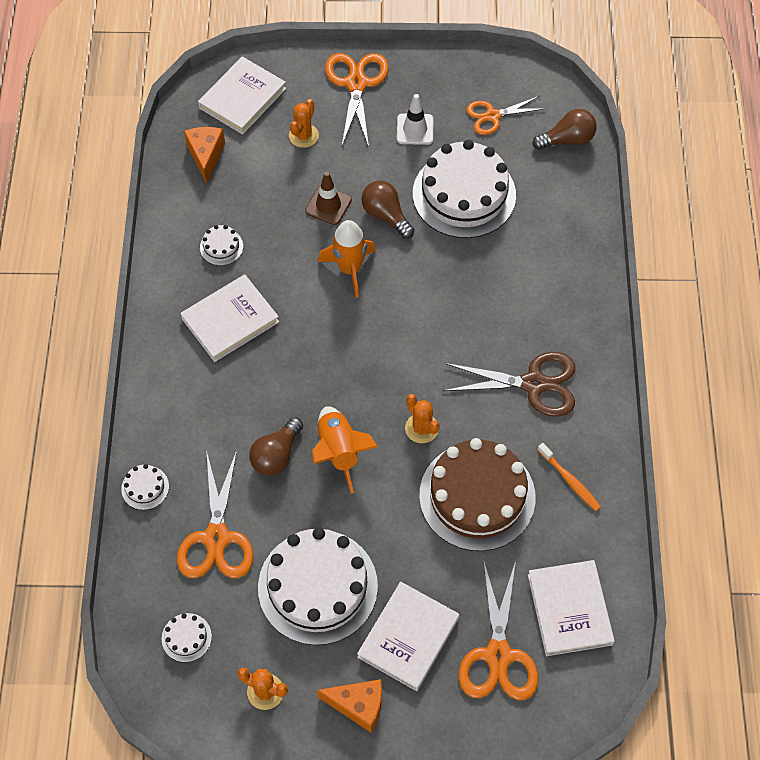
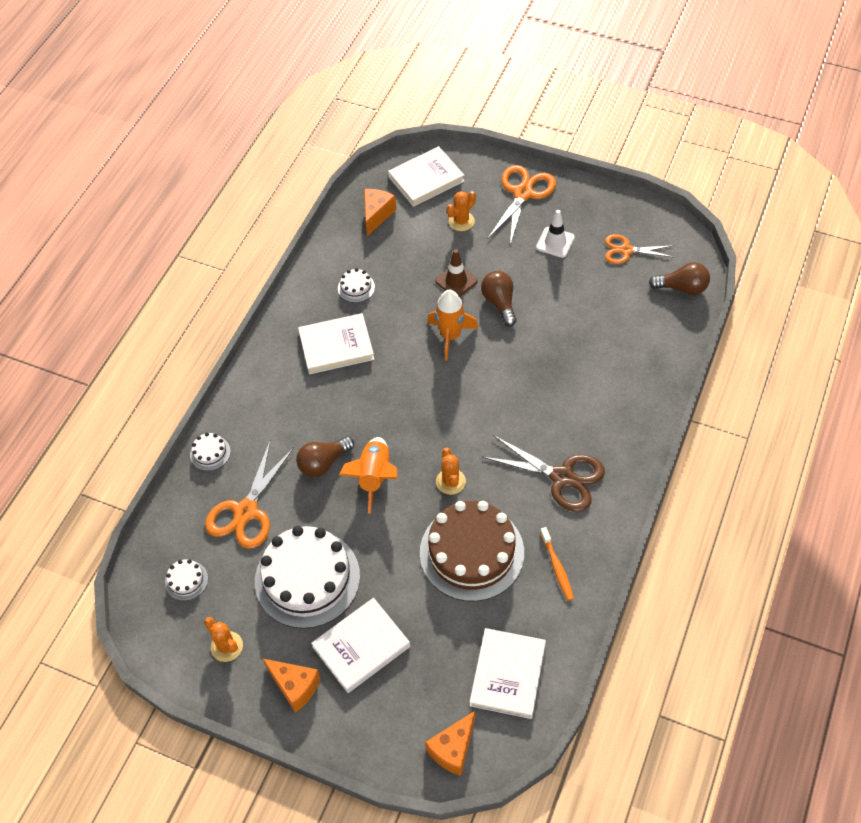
camera: 25 degrees right, 5 degrees down
white cake [413,140,516,238] -> none
orange scissors [459,559,538,700] -> none
none -> orange cheese [425,711,475,776]

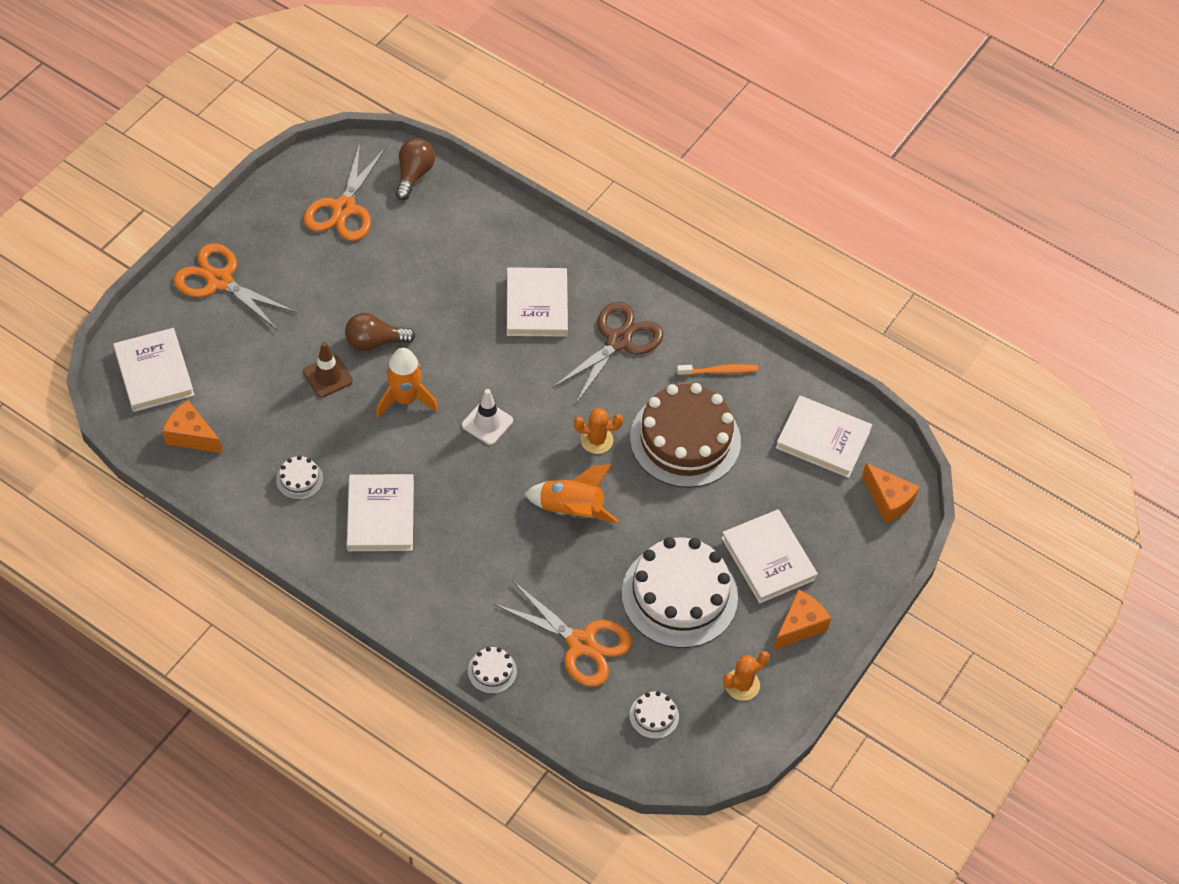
camera: 85 degrees left, 0 degrees up
brown light bulb [296,437,354,477] -> none
orange cactus [446,191,476,231] -> none
white traffic cone [536,210,575,258] -> white traffic cone moved to [462,389,513,445]
orange scissors [605,234,675,264] -> orange scissors [304,143,386,241], size x1.54
none -> white book [507,267,568,337]

